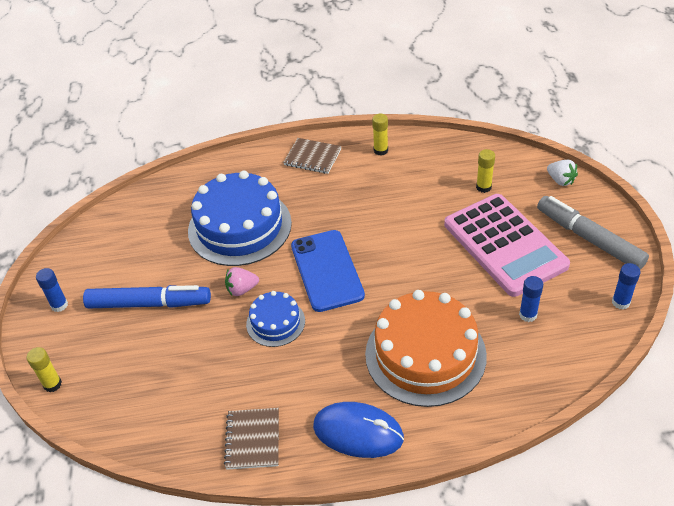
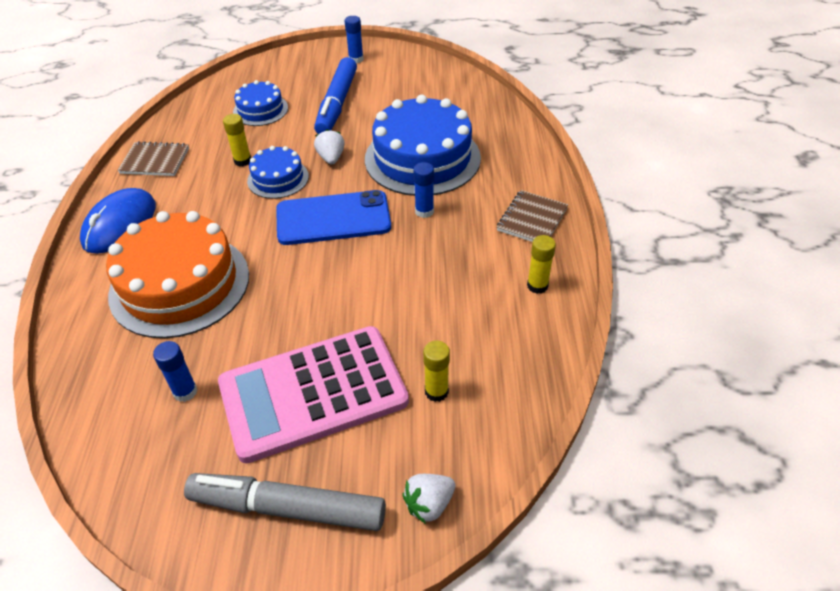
camera: 95 degrees right, 0 degrees up
yellow glue stick [27,347,62,392] -> yellow glue stick moved to [223,114,251,167]
pink strawberry [225,267,259,296] -> white strawberry [314,129,345,164]
grey marker [537,196,649,270] -> grey marker turned 135 degrees counterclockwise [184,473,386,531]
blue glue stick [612,263,641,309] -> blue glue stick moved to [413,162,434,218]
none -> blue cake [233,80,288,126]

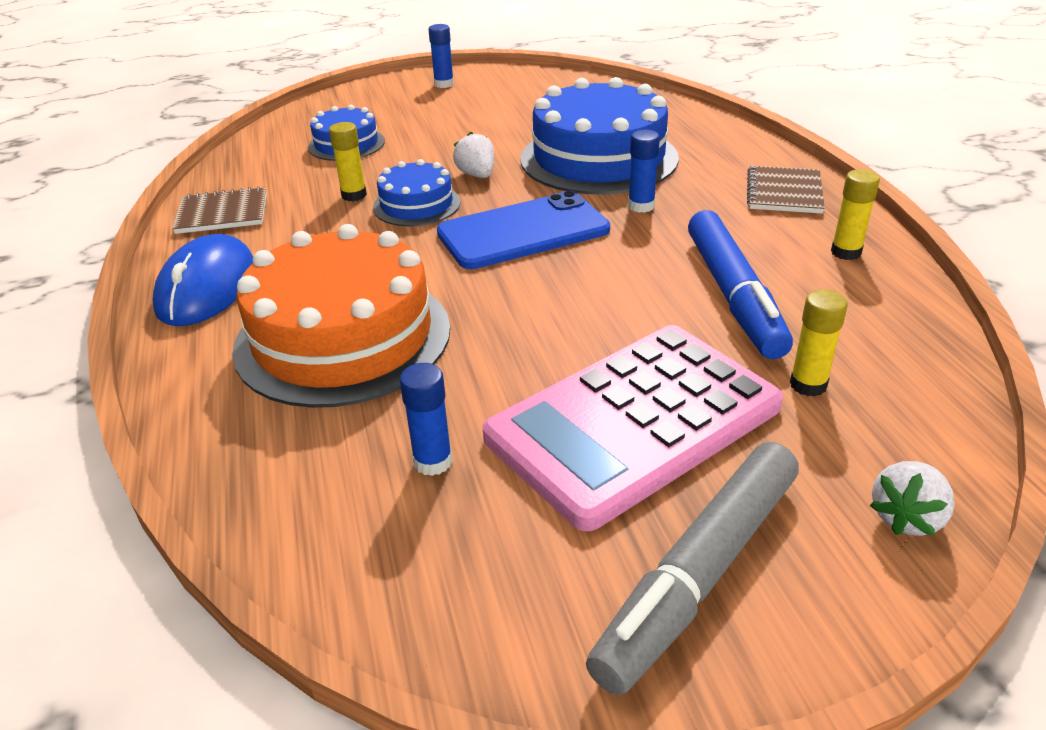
camera: 15 degrees left, 10 degrees down
grey marker [184,473,386,531] -> grey marker turned 45 degrees counterclockwise [586,442,799,695]
blue marker [314,57,357,134] -> blue marker moved to [688,210,793,359]

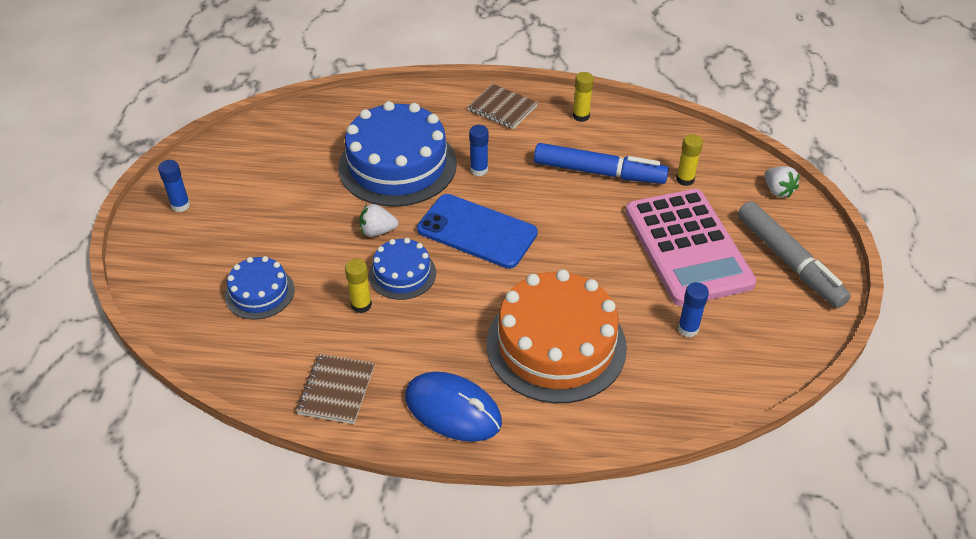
camera: 70 degrees left, 10 degrees up
blue phone [437,191,610,269] -> blue phone turned 60 degrees counterclockwise [417,194,538,269]

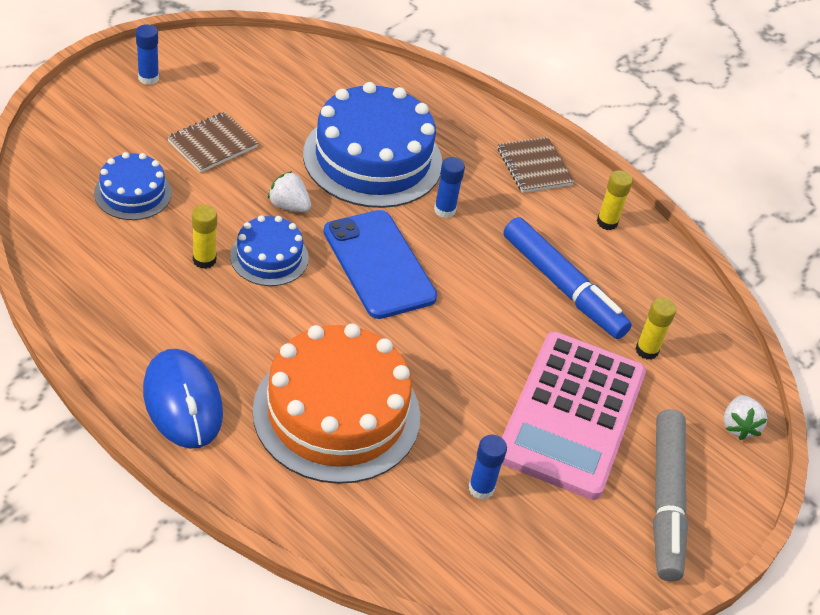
camera: 30 degrees right, 0 degrees up
brown notebook [296,354,375,424] -> brown notebook moved to [167,112,258,173]

